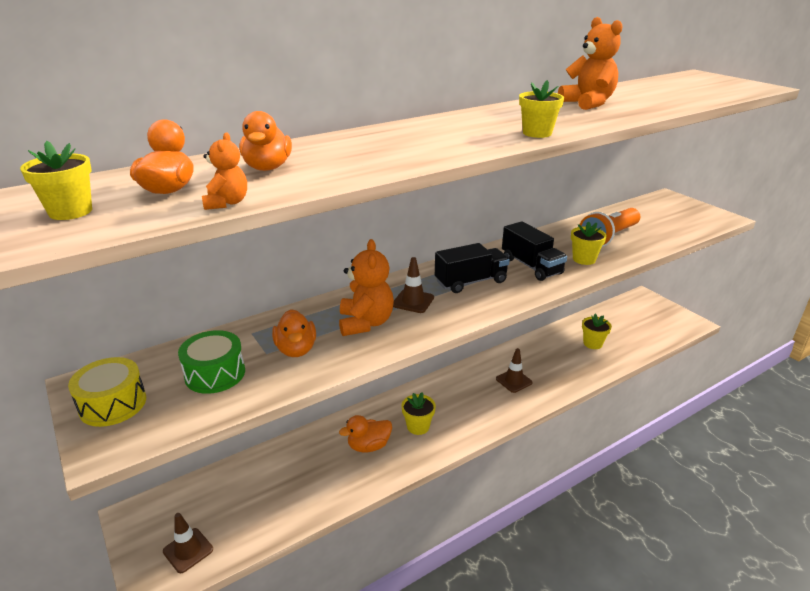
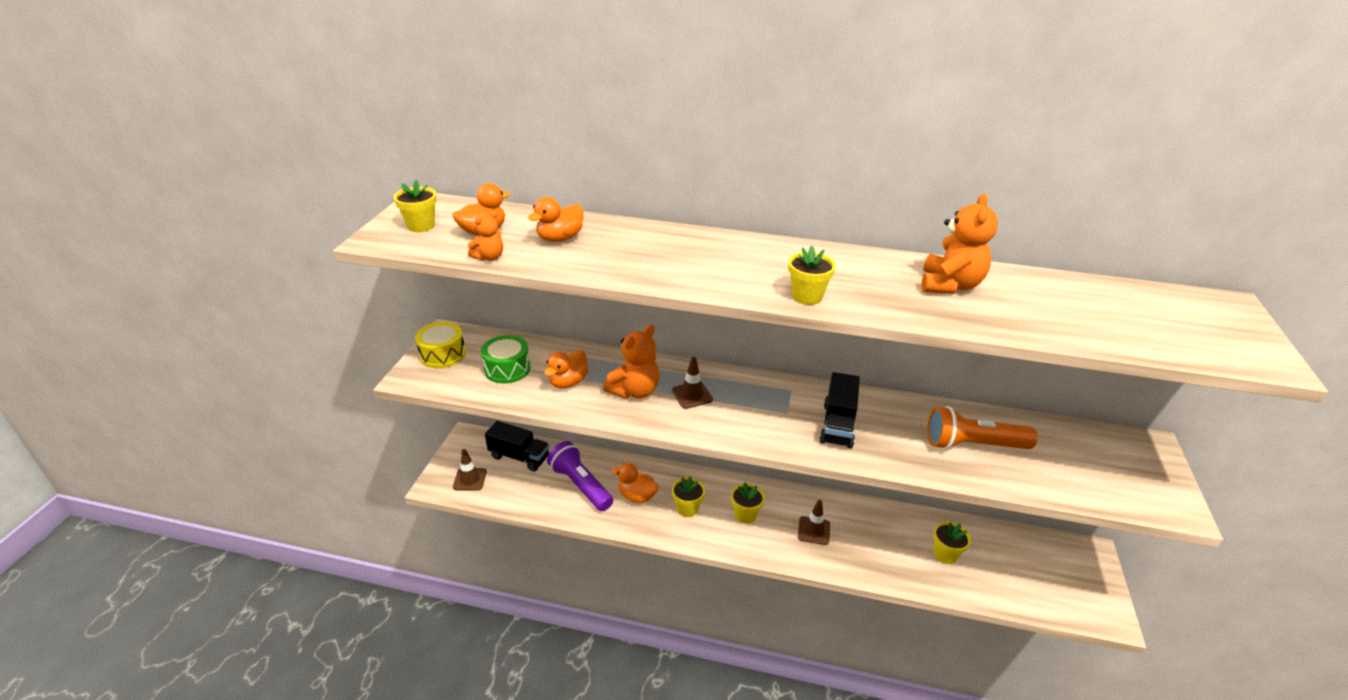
camera: 45 degrees right, 5 degrees up
black truck [435,243,510,293] -> black truck moved to [485,421,549,471]
yellow flower pot [571,221,607,265] -> yellow flower pot moved to [731,483,765,524]
none -> purple flashlight [547,441,613,511]

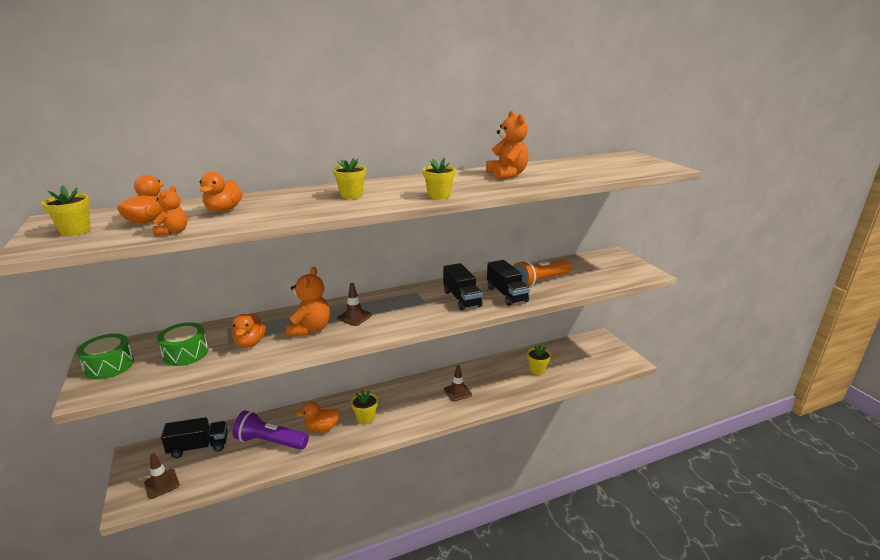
camera: 35 degrees left, 10 degrees down
yellow drum [415,322,466,368] -> green drum [77,334,134,380]
yellow flower pot [731,483,765,524] -> yellow flower pot moved to [333,158,366,199]
none -> black truck [487,260,530,306]

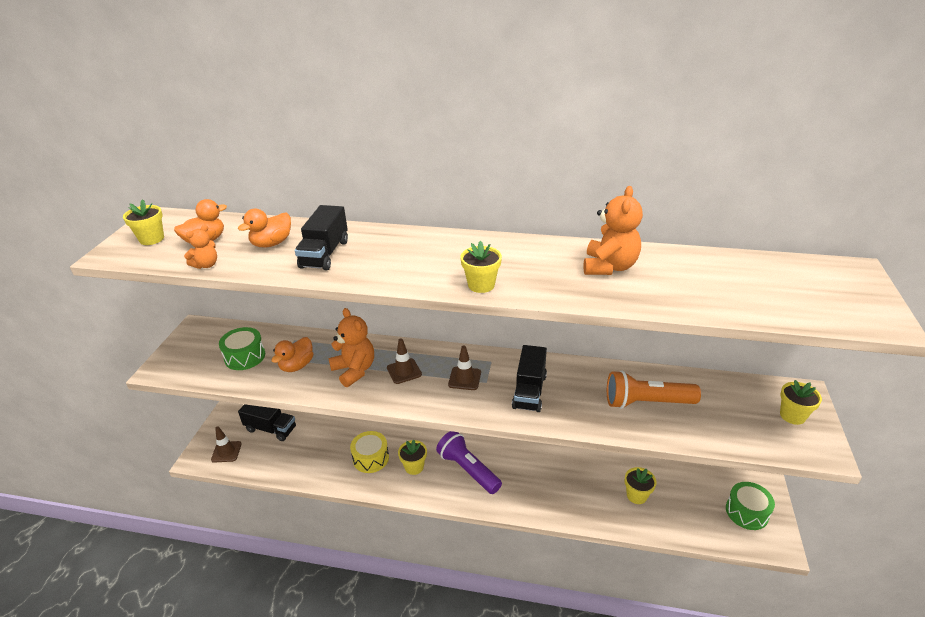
camera: 35 degrees right, 10 degrees up
green drum [77,334,134,380] -> green drum moved to [726,482,775,530]
purple flashlight [232,410,309,450] -> purple flashlight moved to [436,431,502,494]
orange teddy bear [286,267,330,337] -> orange teddy bear turned 75 degrees counterclockwise [328,308,374,387]
orange duck [296,402,340,432] -> yellow drum [350,431,389,473]
yellow flower pot [333,158,366,199] -> yellow flower pot moved to [780,380,822,425]
brown traffic cone [444,365,472,401] -> brown traffic cone moved to [448,345,481,390]
black truck [487,260,530,306] -> black truck moved to [295,205,348,270]

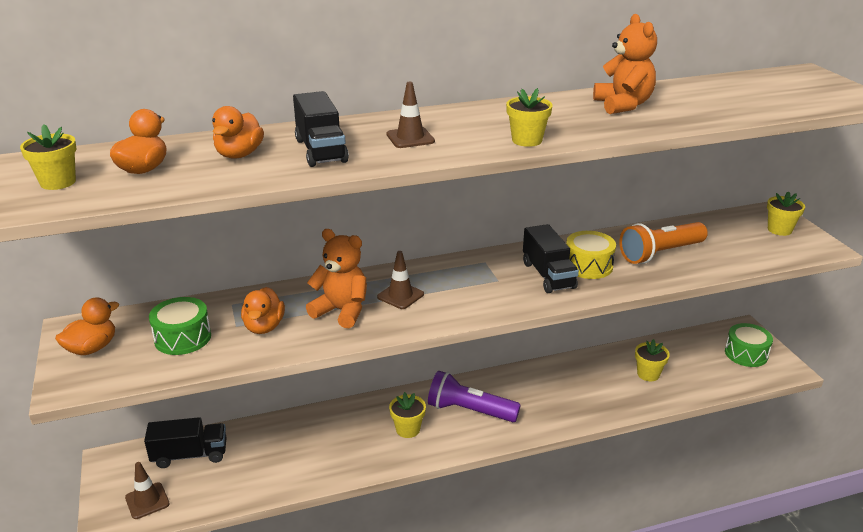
camera: 30 degrees left, 5 degrees down
orange teddy bear [184,225,217,269] -> none
yellow drum [350,431,389,473] -> yellow drum moved to [566,231,616,279]
brown traffic cone [448,345,481,390] -> brown traffic cone moved to [386,82,435,148]
none -> orange duck [55,298,119,355]

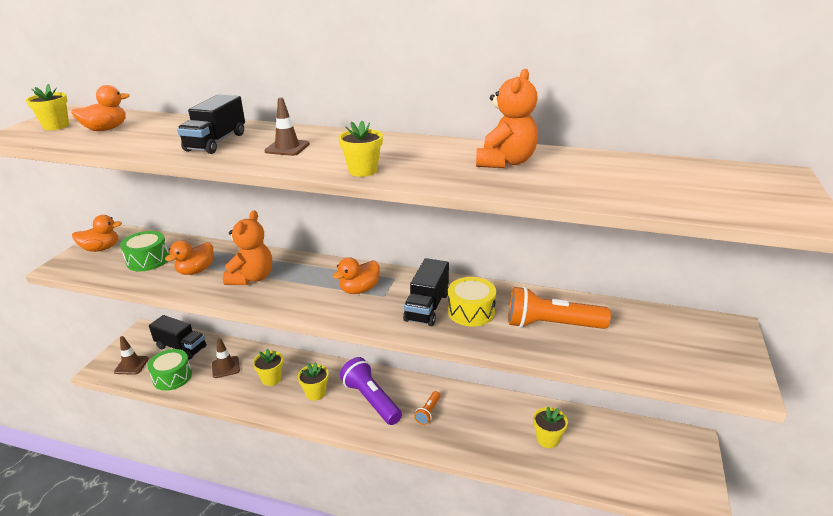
camera: 35 degrees right, 0 degrees up
orange duck [212,106,264,159] -> orange duck moved to [333,257,379,294]
orange teddy bear [306,229,367,328] -> orange teddy bear turned 45 degrees clockwise [223,211,272,285]
brown traffic cone [377,251,424,309] -> brown traffic cone moved to [212,338,240,378]
green drum [725,323,773,367] -> green drum moved to [147,349,192,391]
yellow flower pot [767,191,805,236] -> yellow flower pot moved to [253,349,283,386]
none -> orange flashlight [414,391,441,425]

